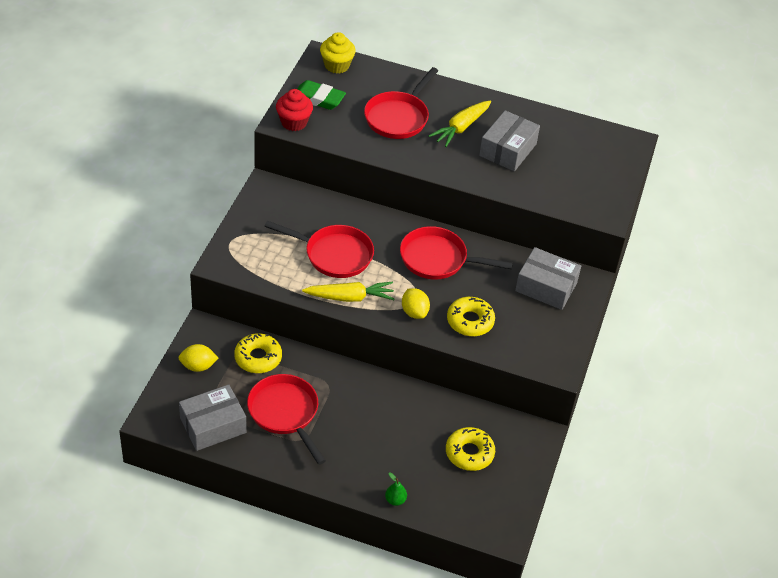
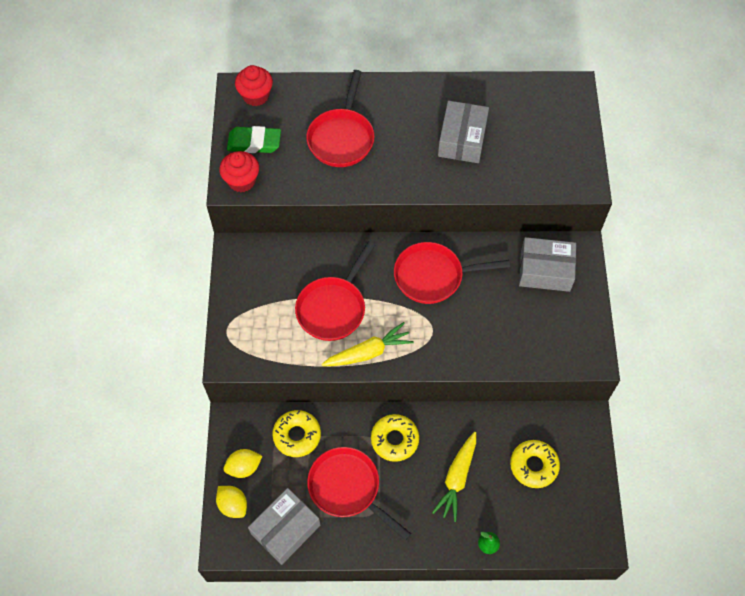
camera: 15 degrees left, 15 degrees up
red pan [264,221,374,278] -> red pan turned 120 degrees clockwise [295,241,375,341]
yellow cupcake [320,32,356,74] -> red cupcake [235,65,273,106]
yellow lemon [402,288,430,319] -> yellow lemon moved to [216,486,247,518]
yellow carrot [429,100,491,147] -> yellow carrot moved to [432,432,476,522]
yellow donut [447,297,495,336] -> yellow donut moved to [371,414,419,462]

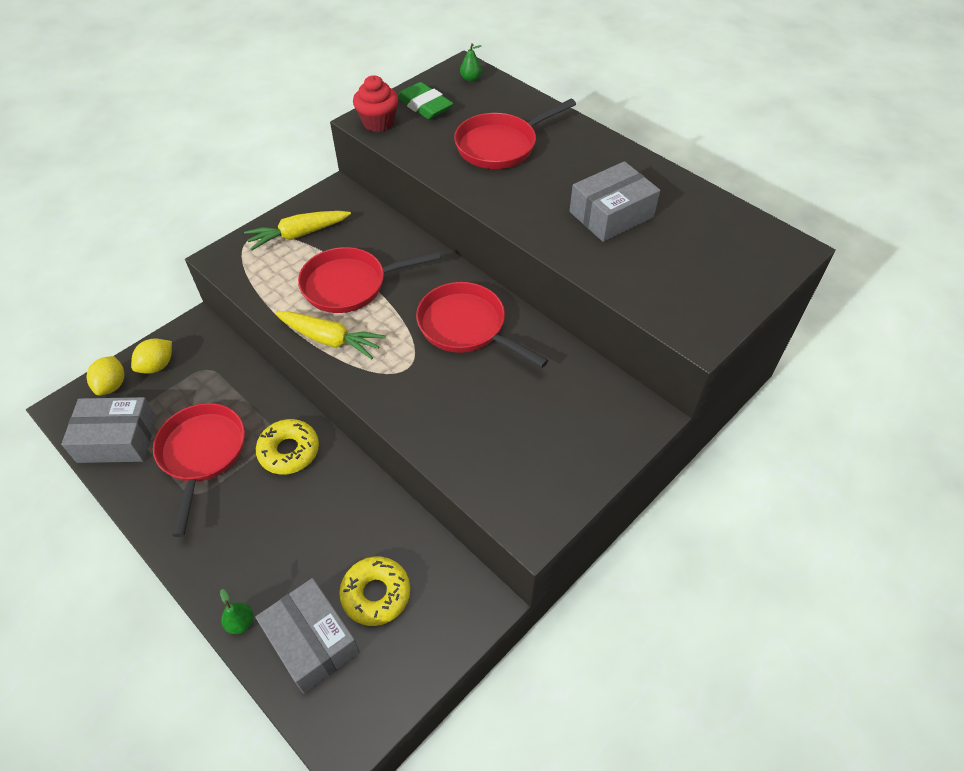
camera: 45 degrees right, 10 degrees down
yellow lemon [223,449,262,478] -> yellow lemon turned 75 degrees counterclockwise [131,339,172,374]
red cupcake [235,65,273,106] -> green pear [460,43,482,82]
yellow donut [272,410,321,457] -> none
yellow carrot [432,432,476,522] -> yellow carrot moved to [244,211,351,251]
grey box [519,237,576,292] -> grey box moved to [256,578,360,694]

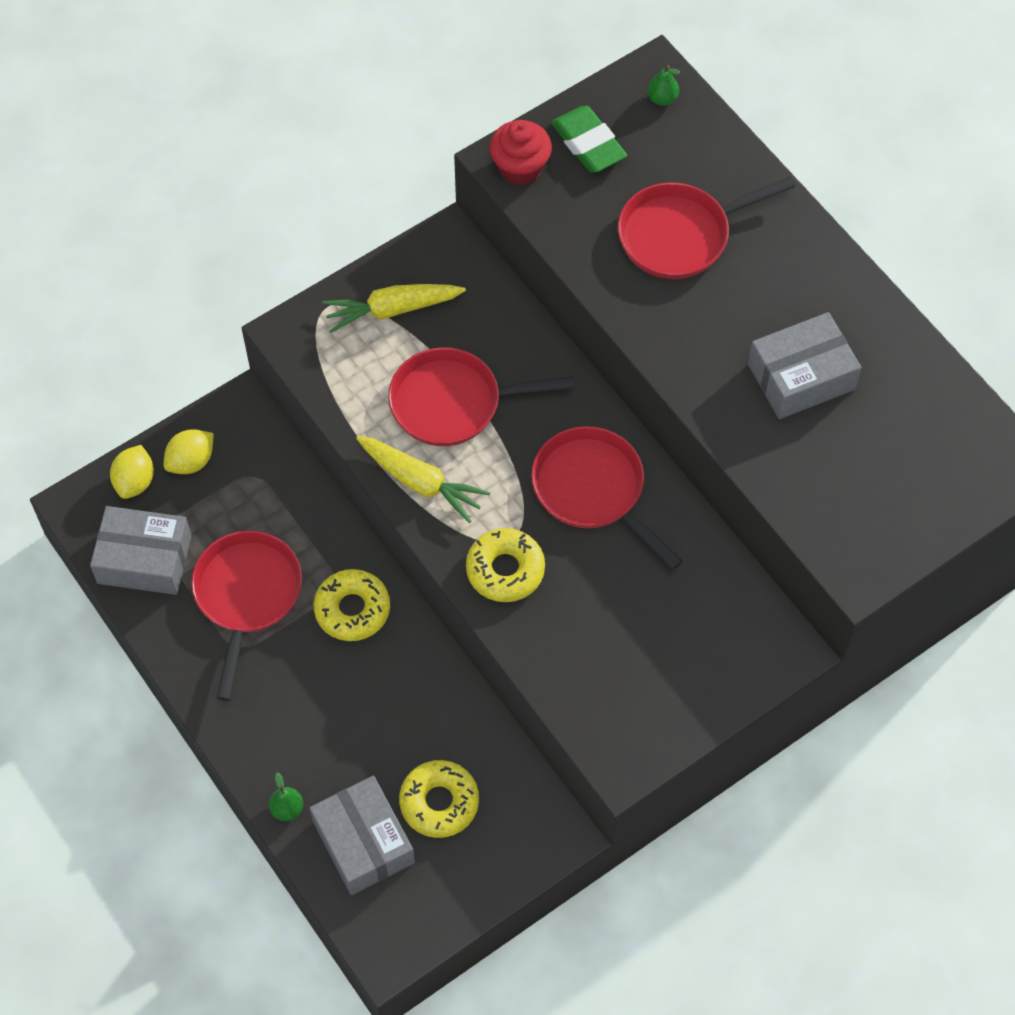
camera: 10 degrees right, 10 degrees up
none -> yellow donut [466,528,545,602]

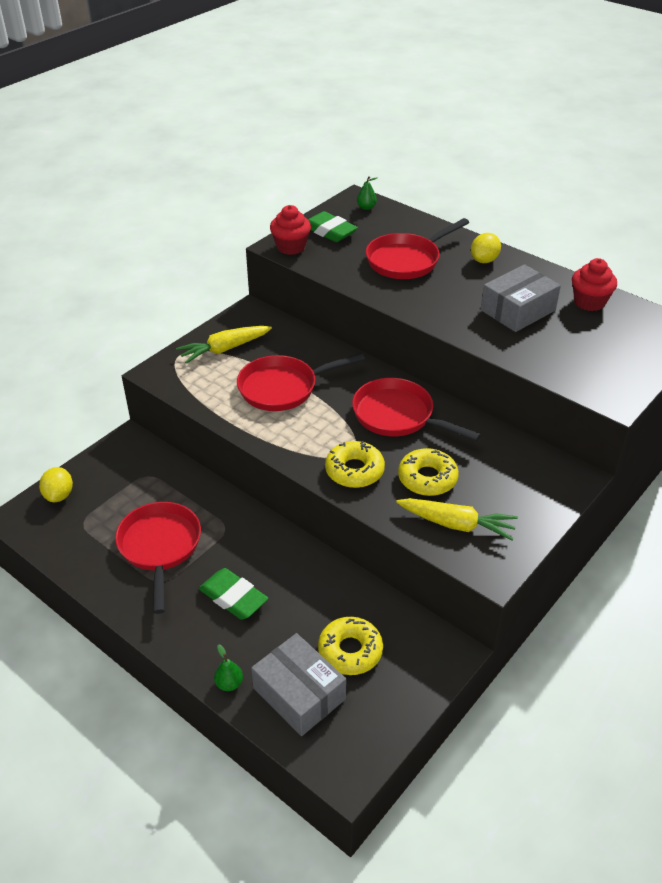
camera: 15 degrees left, 20 degrees down
grey box [90,506,192,595] -> none
yellow lemon [164,429,214,474] -> yellow lemon moved to [471,233,501,263]
yellow donut [314,569,390,641] -> yellow donut moved to [398,448,459,496]
yellow carrot [356,436,490,523] -> yellow carrot moved to [396,498,518,540]
none -> green eraser [199,568,268,620]
none -> red cupcake [572,258,617,311]

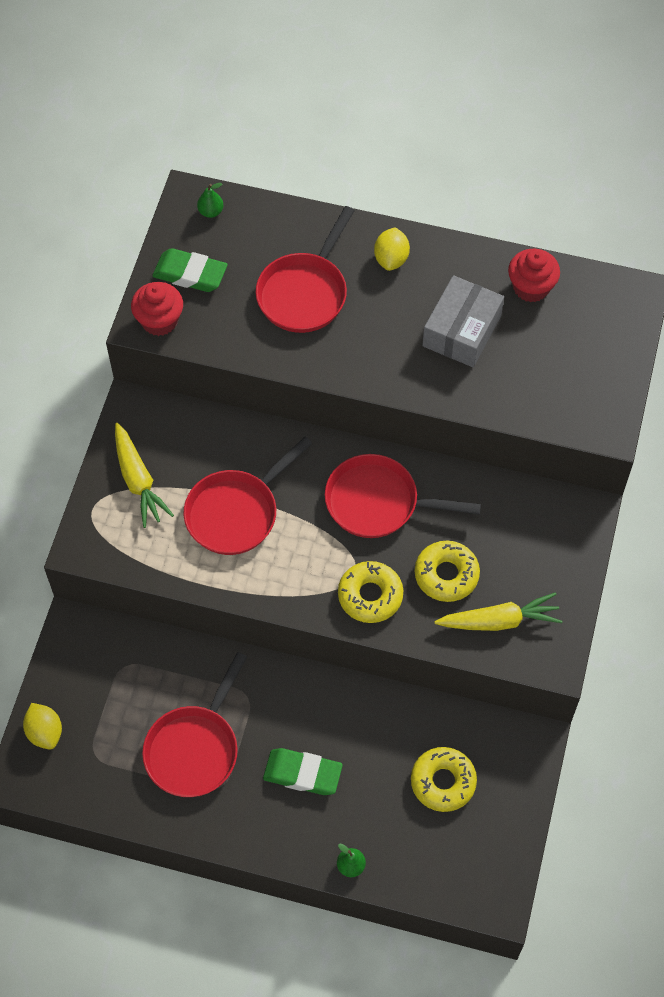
camera: 25 degrees left, 20 degrees up
red pan [115,502,201,614] -> red pan turned 120 degrees counterclockwise [142,652,247,797]
yellow carrot [176,326,272,364] -> yellow carrot turned 60 degrees counterclockwise [115,423,174,528]
grey box [251,633,346,736] -> none

